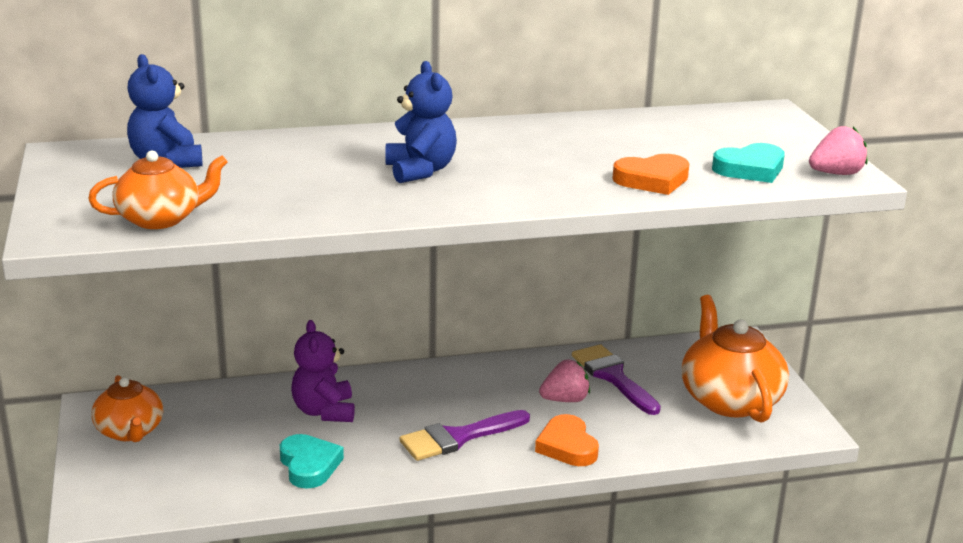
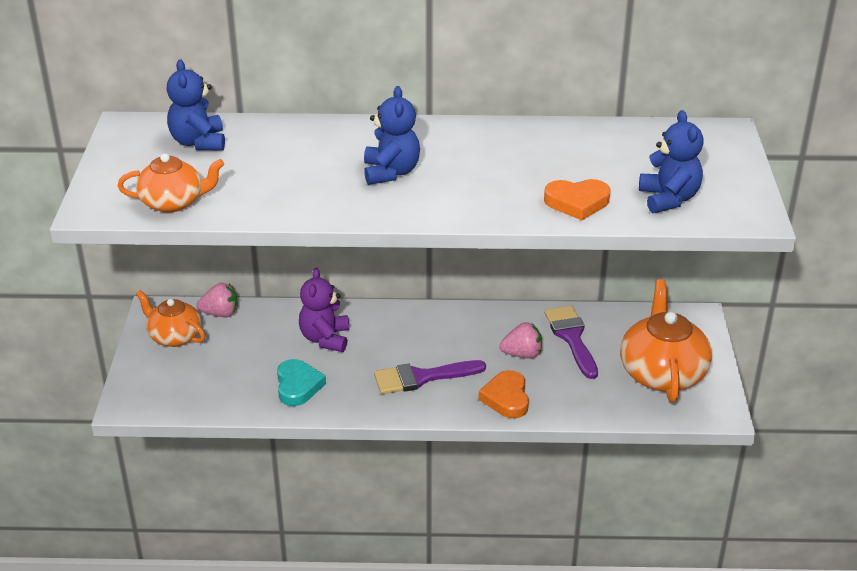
camera: 15 degrees right, 10 degrees up
orange teapot [91,375,164,442] -> orange teapot turned 135 degrees clockwise [136,290,205,347]
turquoise heart [712,143,785,183] -> blue teddy bear [639,110,704,213]
pink strawberry [809,126,868,175] -> pink strawberry moved to [197,283,238,317]

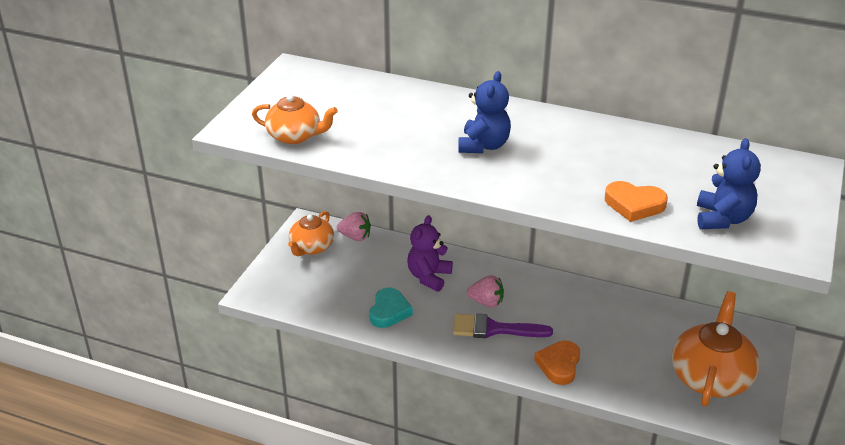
camera: 20 degrees right, 0 degrees up
orange teapot [136,290,205,347] -> orange teapot turned 120 degrees counterclockwise [288,211,334,256]
blue teddy bear [167,59,225,150] -> none
pink strawberry [499,322,542,358] -> pink strawberry moved to [467,275,504,308]
purple brush [544,306,598,379] -> none

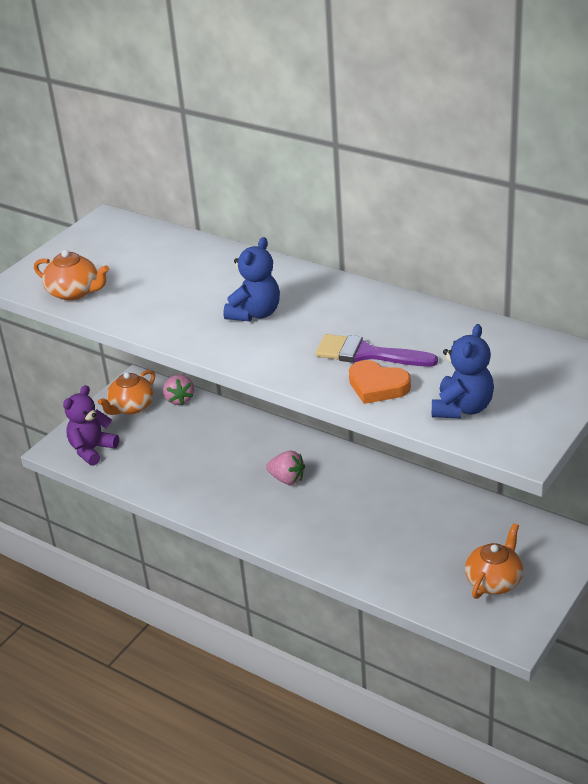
camera: 15 degrees right, 0 degrees up
pink strawberry [337,212,371,241] -> pink strawberry turned 45 degrees clockwise [163,374,194,405]
turquoise heart [369,288,413,328] -> none
purple teddy bear [407,215,453,292] -> purple teddy bear moved to [63,385,119,466]
purple brush [453,314,553,338] -> purple brush moved to [315,334,438,367]
orange heart [534,341,580,385] -> none
orange teapot [672,291,759,407] -> orange teapot [465,523,523,599], size x0.63

